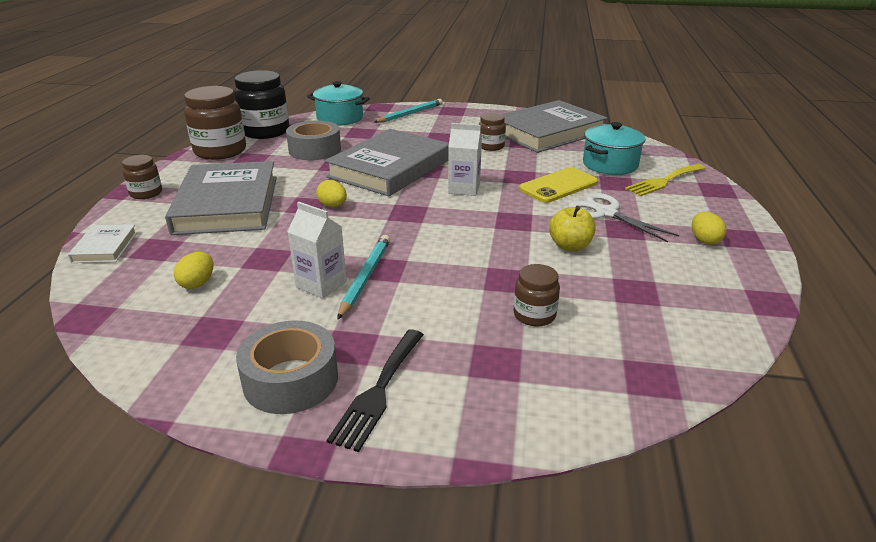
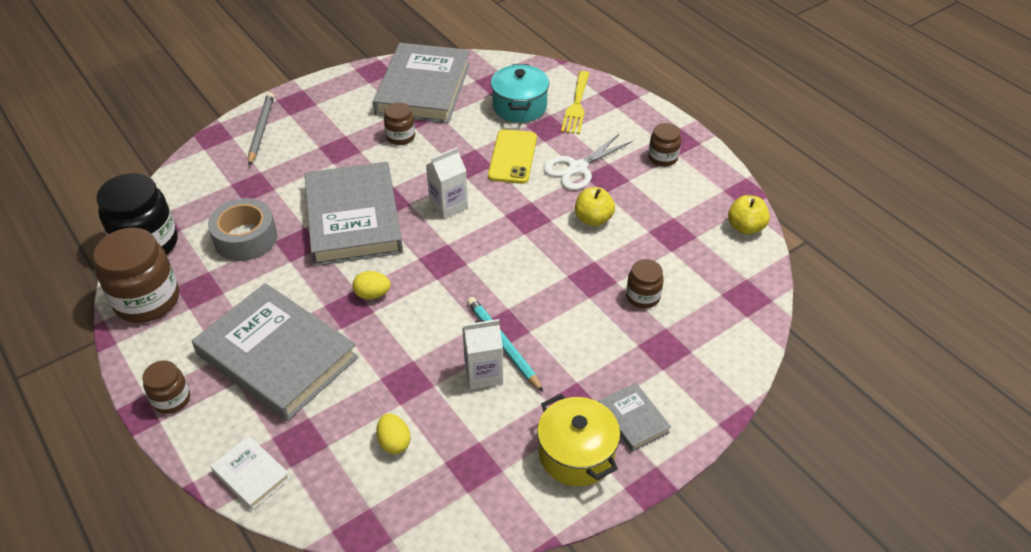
camera: 45 degrees left, 15 degrees up
grey tape [236,320,338,414] -> yellow pot [537,394,620,486]
turquoise pot [307,81,370,126] -> none
black fork [327,330,424,452] -> grey book [599,383,671,452]
turquoise pencil [374,99,443,123] -> grey pencil [248,92,274,165]
white scissors [568,193,680,242] -> white scissors turned 45 degrees counterclockwise [543,134,632,190]
yellow egg [692,212,726,245] -> brown jar [648,123,681,167]
none -> yellow apple [728,195,770,235]

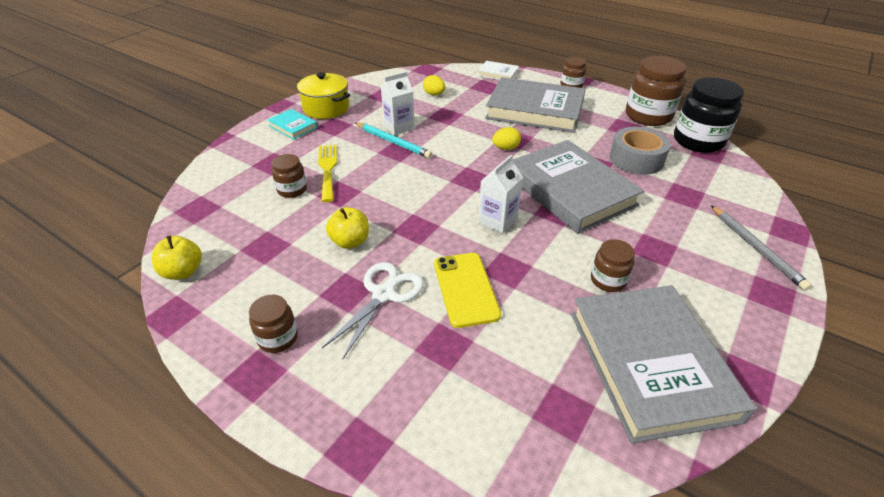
camera: 160 degrees right, 5 degrees down
turquoise pot [491,64,549,123] -> none
yellow fork [561,71,590,134] -> yellow fork moved to [318,145,337,202]
grey book [599,383,671,452] -> turquoise book [267,109,318,140]

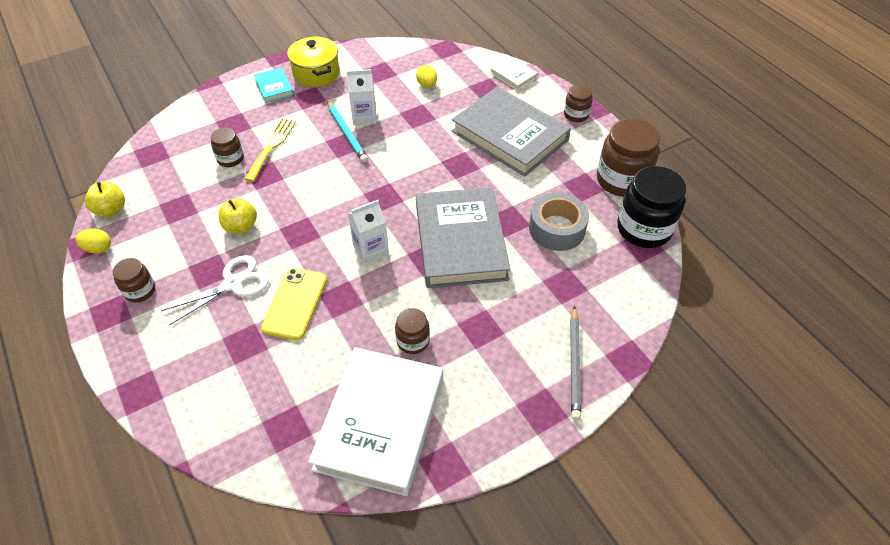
camera: 25 degrees right, 10 degrees up
yellow egg [492,127,521,150] -> yellow egg moved to [75,228,111,254]
grey book [571,285,757,444] -> white book [308,347,443,496]

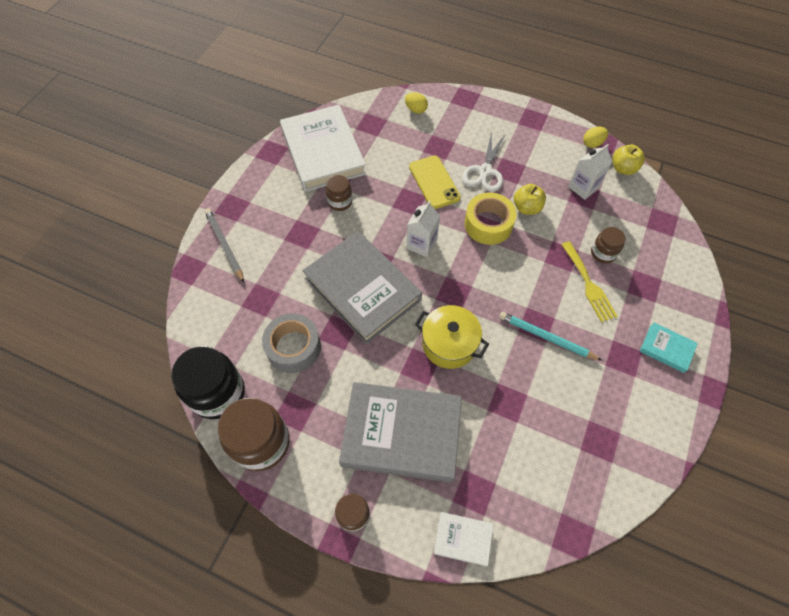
camera: 145 degrees right, 10 degrees up
brown jar [112,258,155,303] -> none
yellow pot [287,36,340,87] -> yellow pot moved to [415,305,489,369]
white carton [347,69,377,125] -> white carton moved to [568,144,612,200]
yellow egg [416,65,437,88] -> yellow egg moved to [405,92,428,114]
none -> yellow tape [464,193,517,245]

